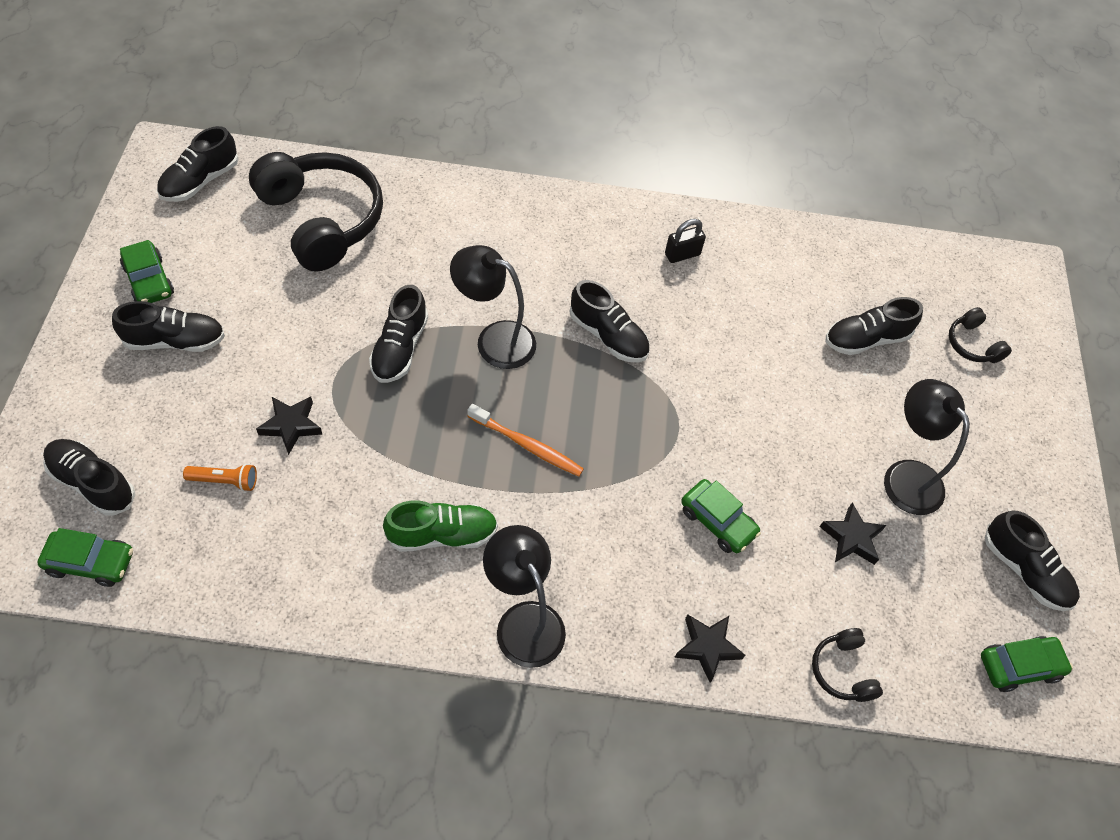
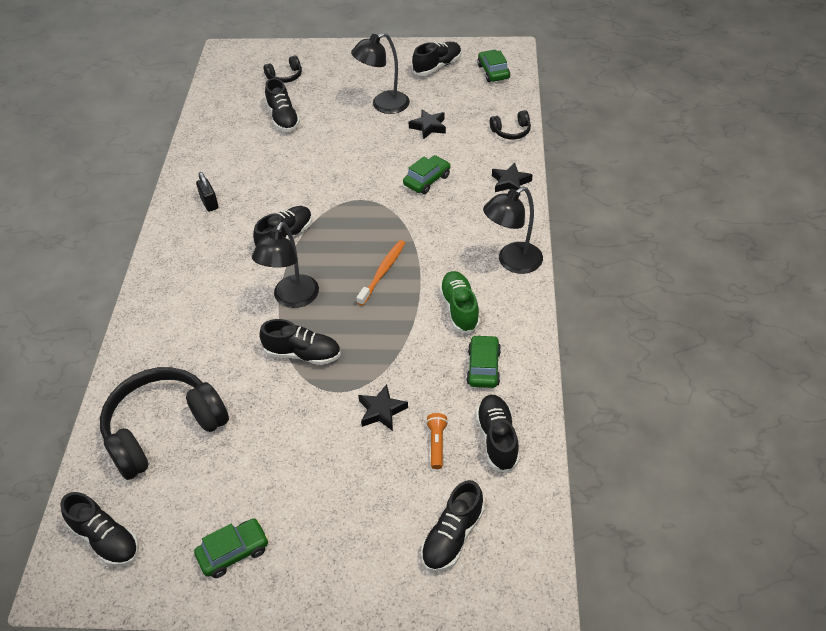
camera: 85 degrees left, 10 degrees down
green car [38,528,133,587] -> green car moved to [466,335,501,388]
black shoe [112,301,225,352] -> black shoe moved to [476,395,520,473]

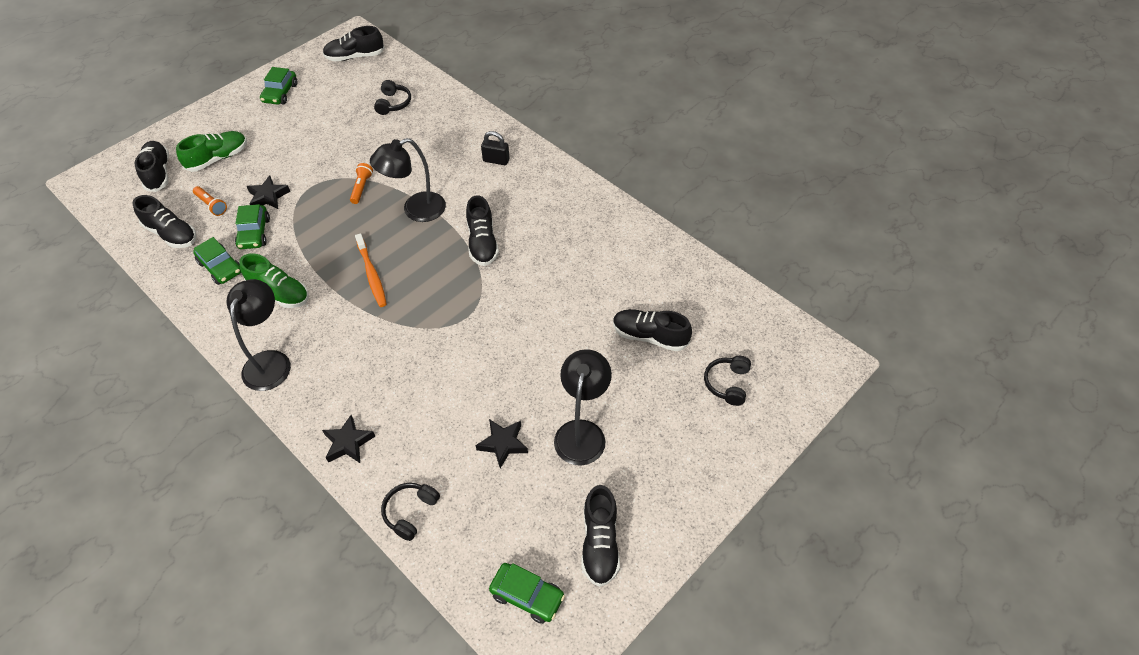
camera: 130 degrees right, 5 degrees up
black headphones [100,367,229,480] -> black headphones [374,80,411,115], size x0.44
black padlock [196,172,219,212] -> black padlock moved to [481,131,510,165]
black lamp [252,222,319,308] -> black lamp turned 90 degrees counterclockwise [370,138,446,222]
black shoe [260,319,341,365] -> orange flashlight [350,163,373,204]
green car [403,155,450,194] -> green car moved to [235,204,270,249]
none -> green shoe [176,131,247,172]

